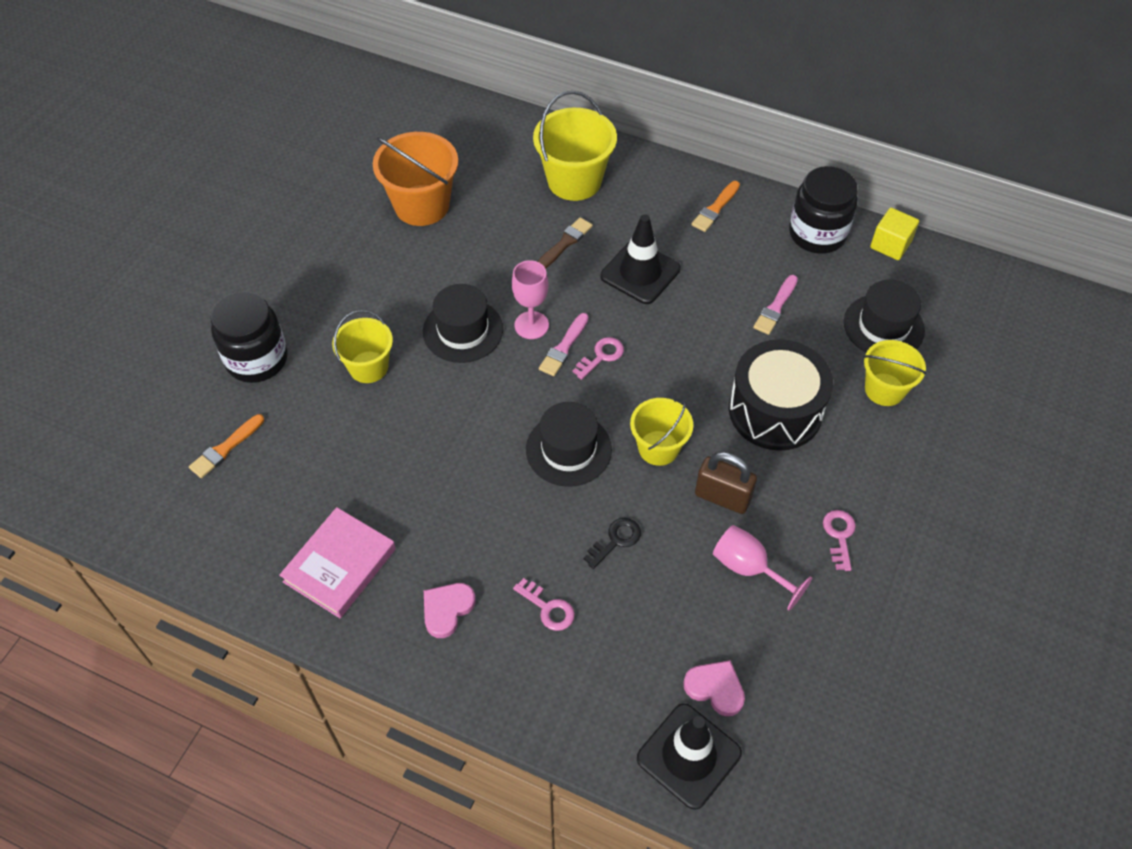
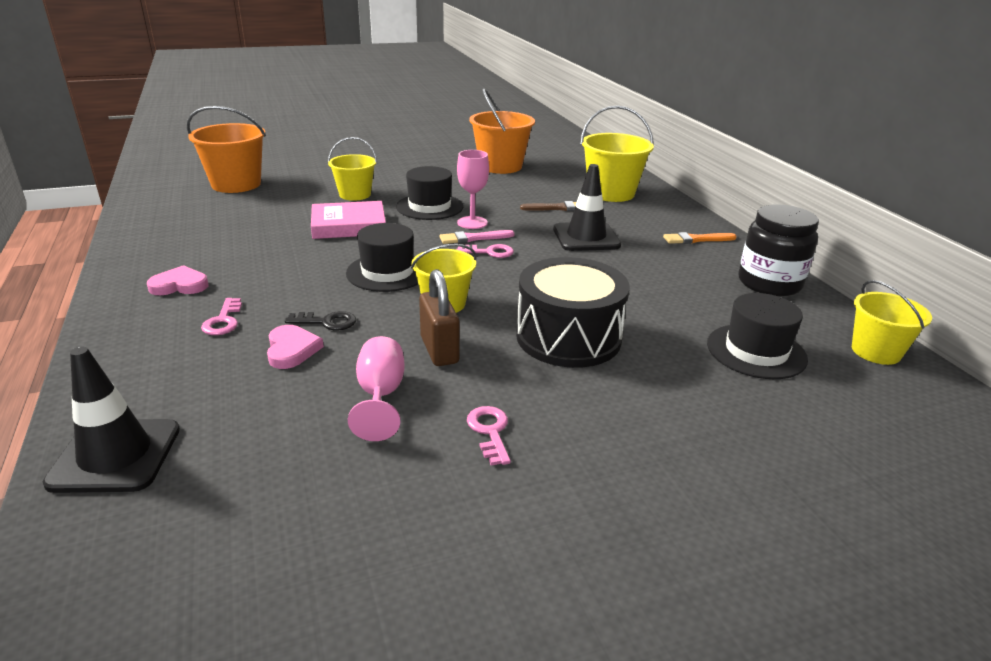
camera: 45 degrees right, 25 degrees down
orange brush [189,414,264,478] -> orange bucket [187,106,266,193]
black jar [211,291,288,383] -> none
pink book [279,507,396,618] -> pink book moved to [311,201,386,239]
pink heart [683,660,745,716] -> pink heart moved to [267,325,324,369]
pink brush [753,275,798,335] -> none
pink key [823,510,856,571] -> pink key turned 60 degrees counterclockwise [467,406,511,465]
yellow bucket [864,340,926,406] -> yellow bucket moved to [852,280,932,365]
yellow cube [870,208,919,260] -> none

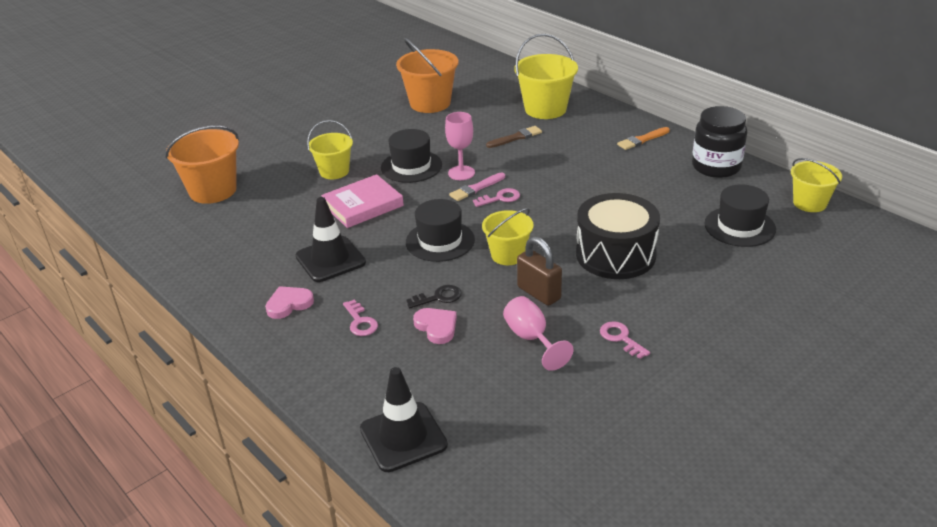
camera: 20 degrees left, 5 degrees up
black traffic cone [553,164,621,251] -> black traffic cone moved to [296,197,366,282]

